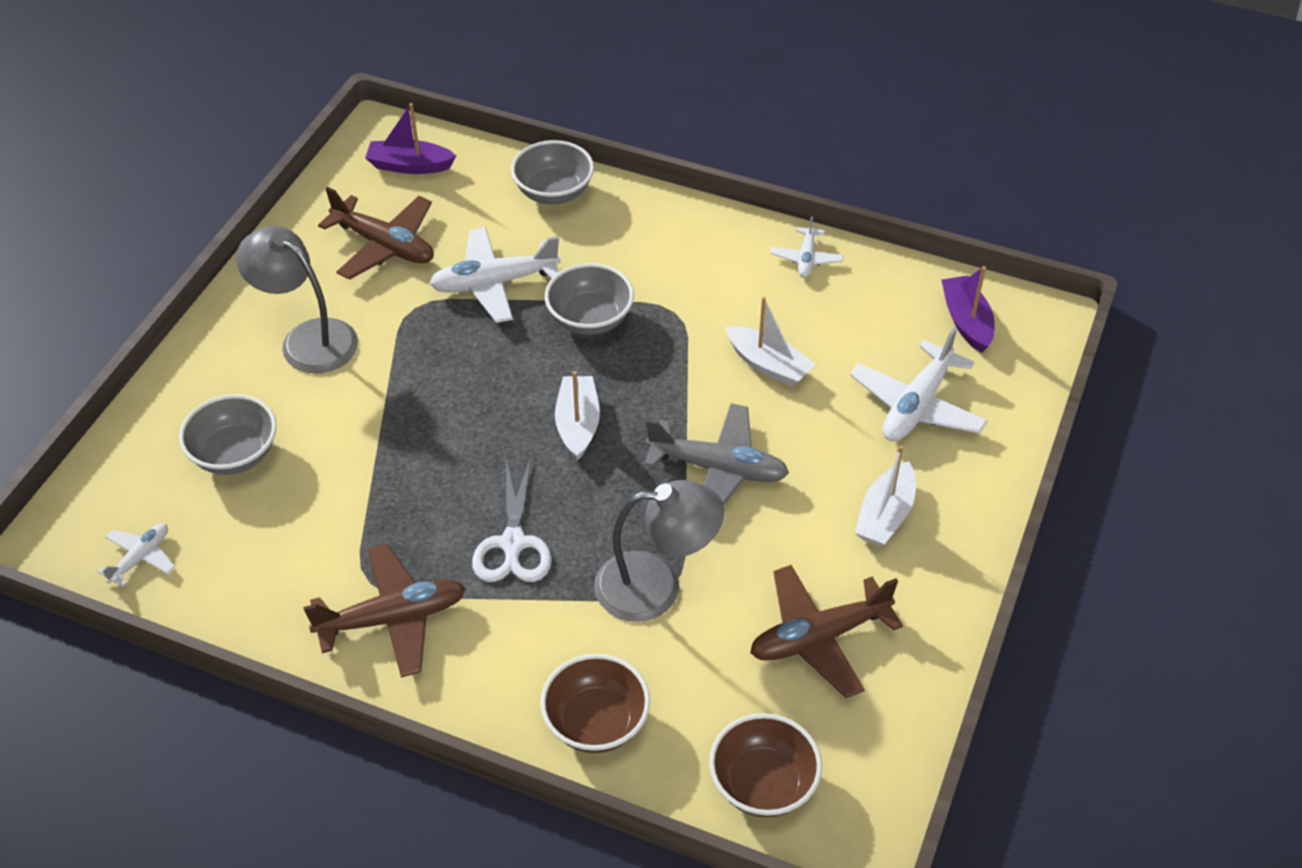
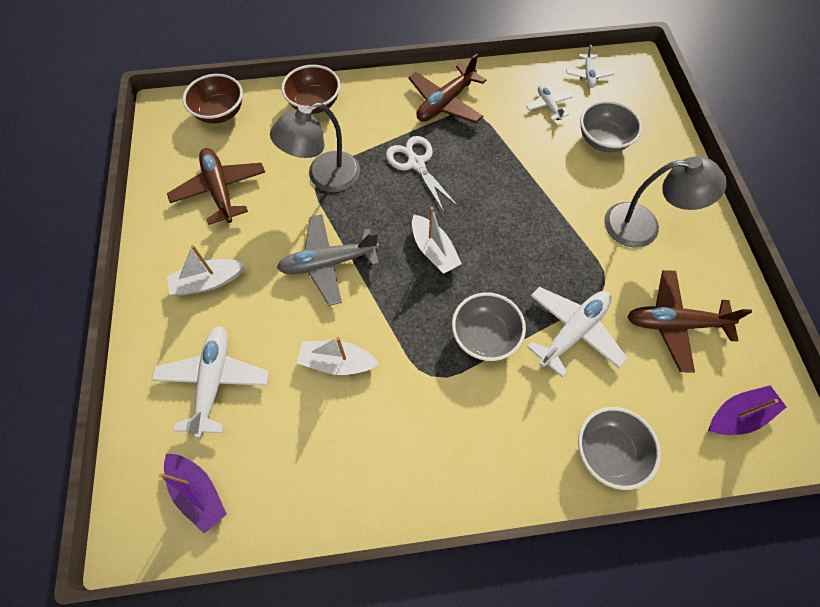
camera: 150 degrees right, 15 degrees up
brown plane [750,565,903,698] -> brown plane turned 60 degrees counterclockwise [167,148,265,225]
white plane [771,216,843,278] -> white plane moved to [526,85,572,120]
white boat [855,445,916,547] -> white boat turned 105 degrees counterclockwise [167,245,244,295]

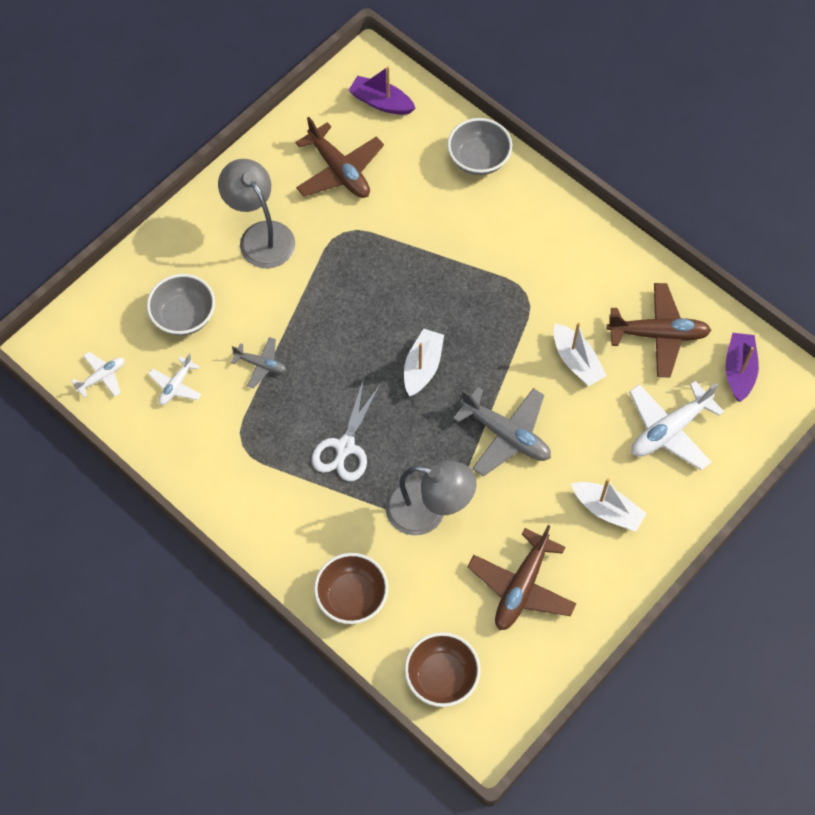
camera: 130 degrees left, 0 degrees up
brown plane [409,53,486,123] -> brown plane moved to [606,283,711,377]
grey bowl [452,292,526,361] -> none
white plane [527,287,628,378] -> none
none -> grey plane [231,337,286,388]

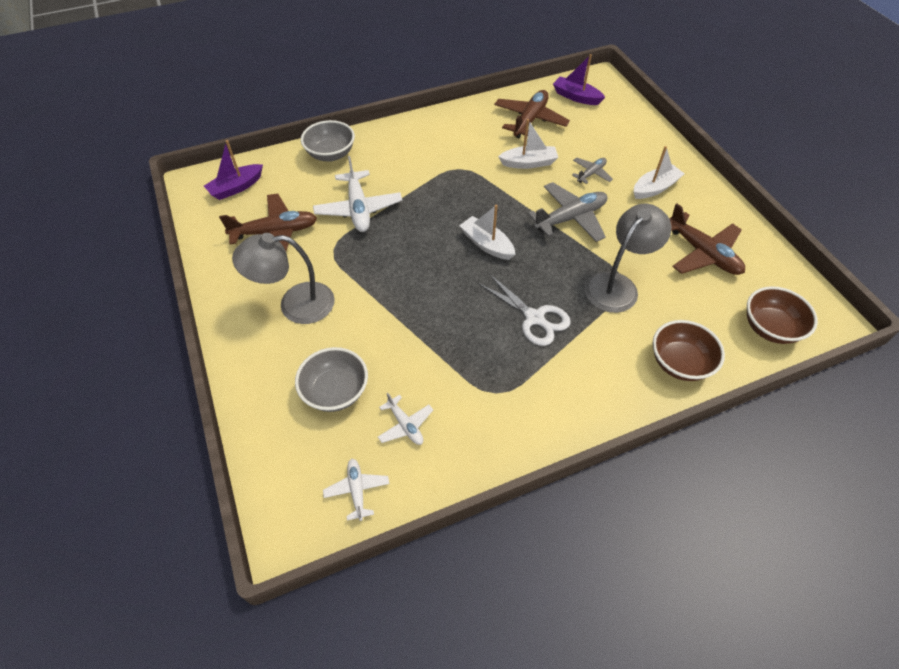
camera: 65 degrees left, 10 degrees down
grey plane [231,337,286,388] -> grey plane moved to [572,158,613,184]
white plane [629,381,724,470] -> white plane moved to [313,156,402,232]

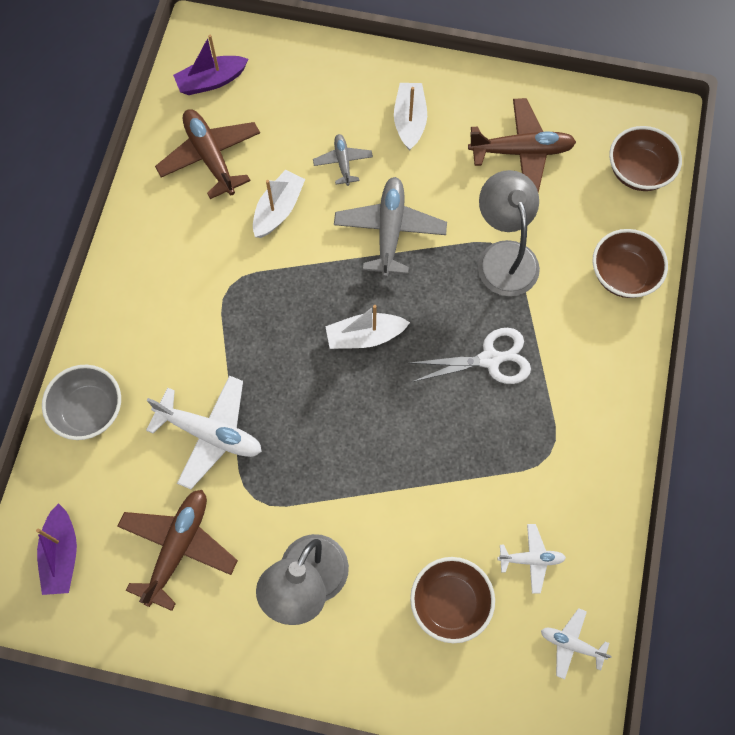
camera: 55 degrees left, 15 degrees up
grey bowl [295,347,368,412] -> brown bowl [410,557,495,643]

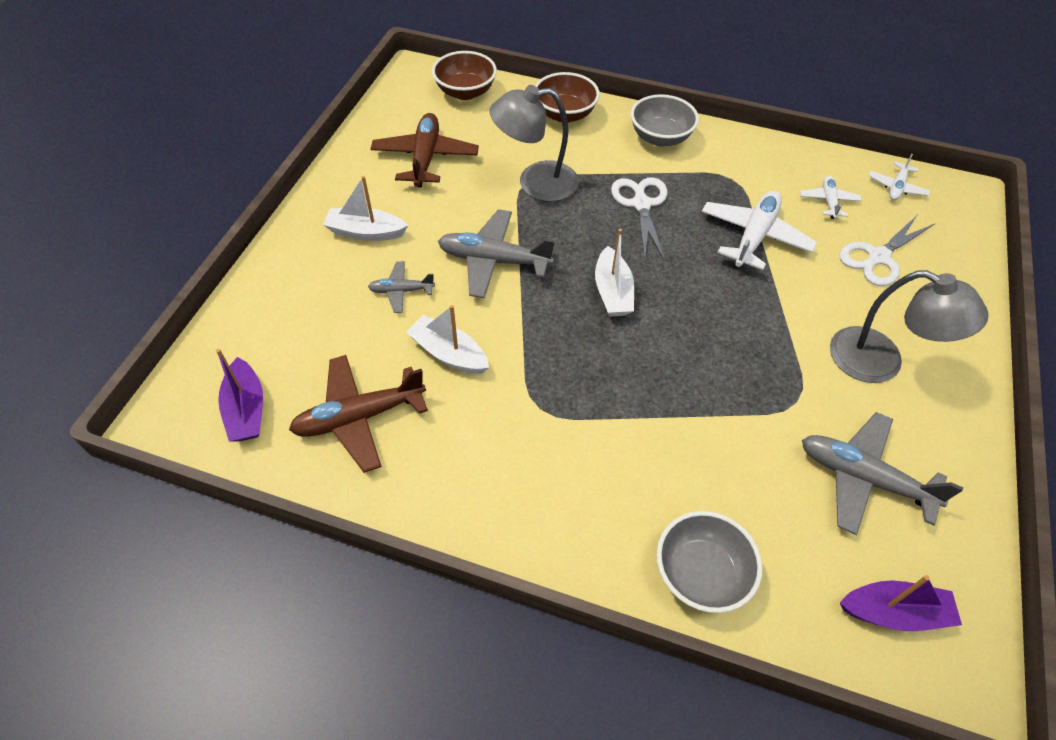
camera: 85 degrees left, 15 degrees down
brown plane [117,490,238,611] -> grey plane [802,412,963,535]
white plane [146,375,262,489] -> white plane moved to [702,191,817,270]
brown bowl [410,557,495,643] -> white scissors [839,216,935,286]
none -> grey bowl [631,94,699,147]

